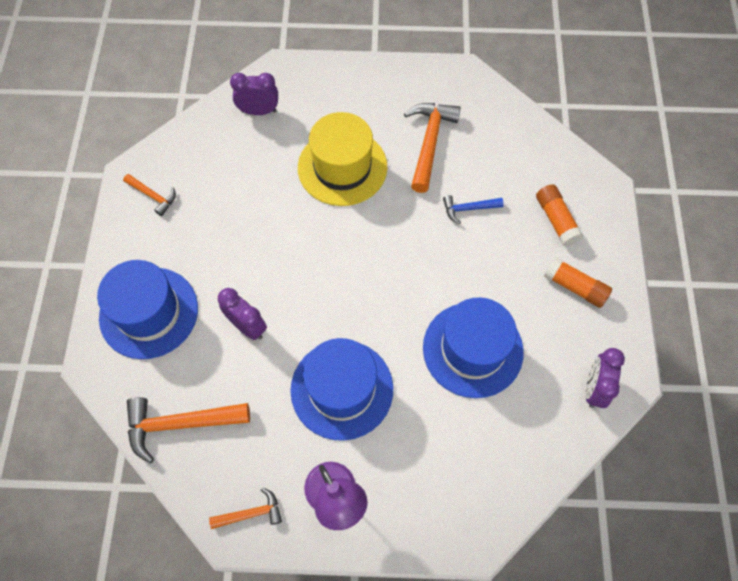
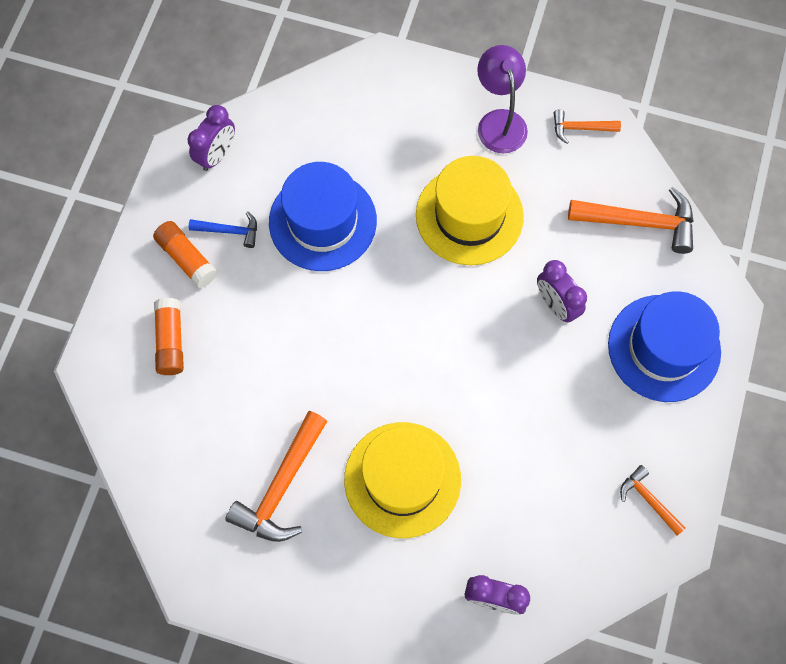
camera: 165 degrees left, 5 degrees up
blue hat [290,338,393,441] -> yellow hat [416,156,524,266]
blue hammer [443,195,504,224] -> blue hammer moved to [189,211,257,248]

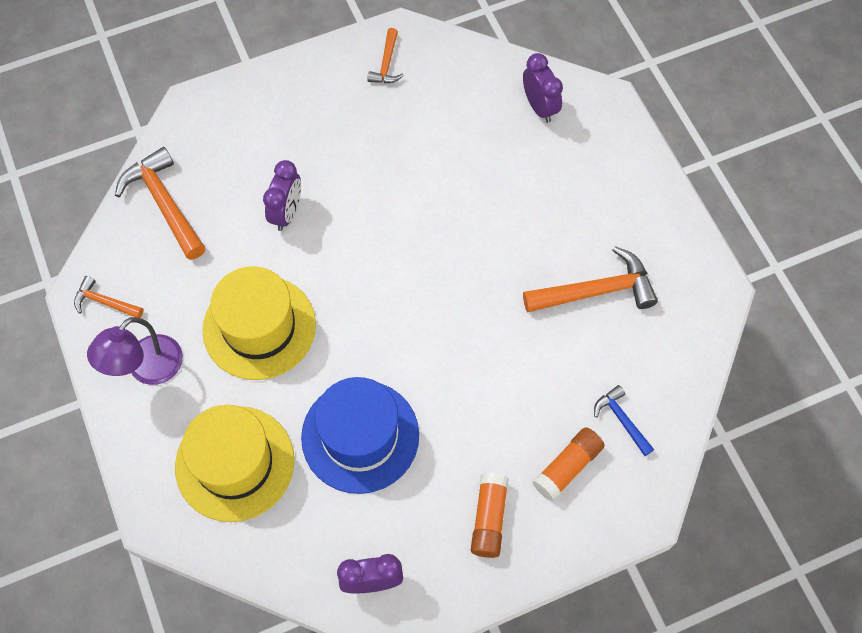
camera: 130 degrees left, 5 degrees down
blue hammer [189,211,257,248] -> blue hammer moved to [594,385,654,456]
yellow hat [344,422,461,538] -> yellow hat moved to [175,405,294,522]
orange hammer [554,109,621,144] -> orange hammer turned 150 degrees clockwise [74,276,143,318]
blue hat [608,291,721,402] -> none

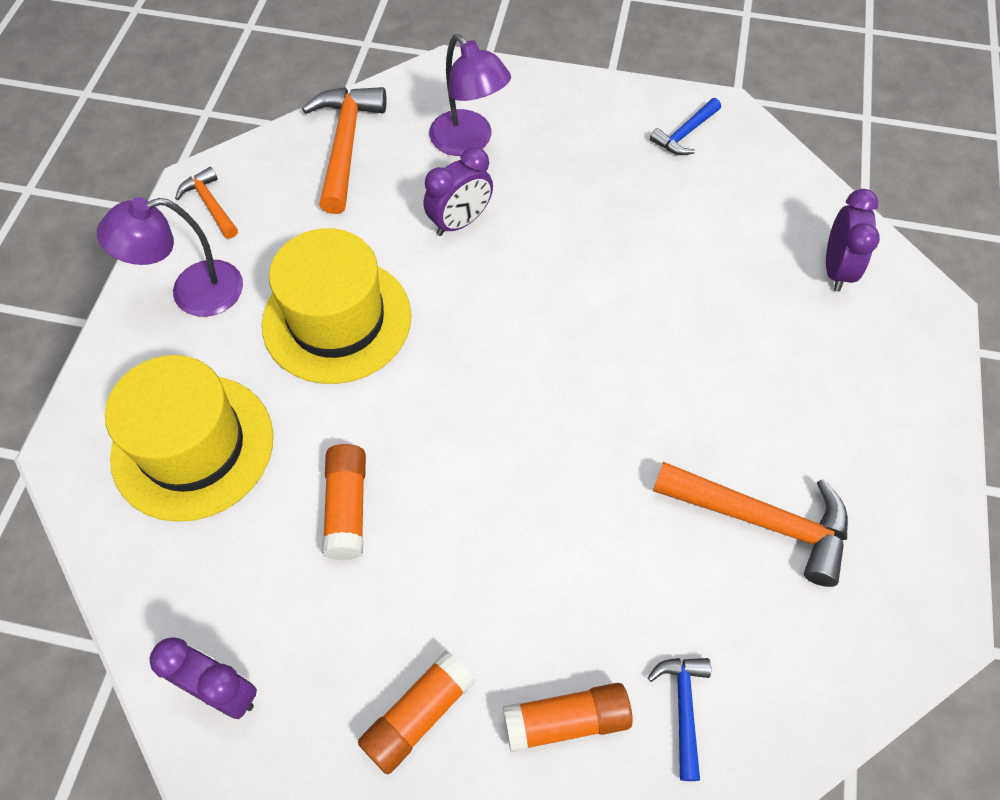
camera: 35 degrees right, 5 degrees down
blue hat [301,377,419,494] -> orange glue stick [322,444,366,560]
orange hammer [367,28,404,83] -> blue hammer [650,98,721,155]
none -> purple lamp [429,34,511,156]

